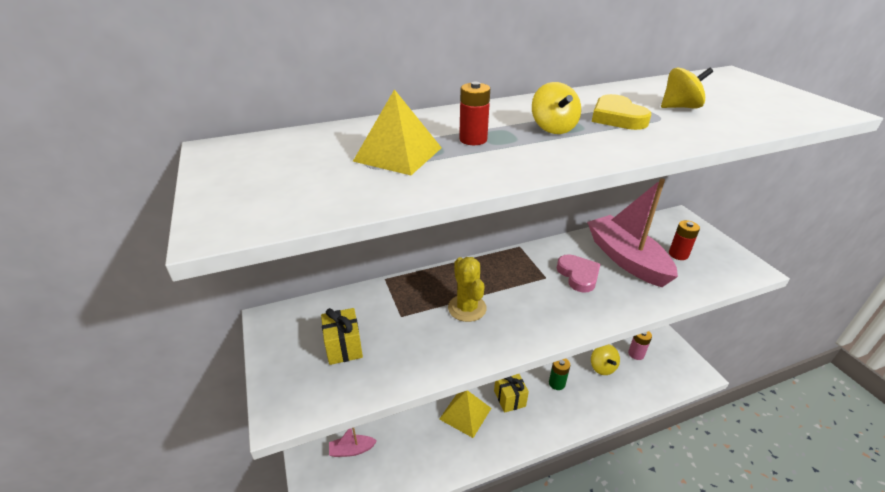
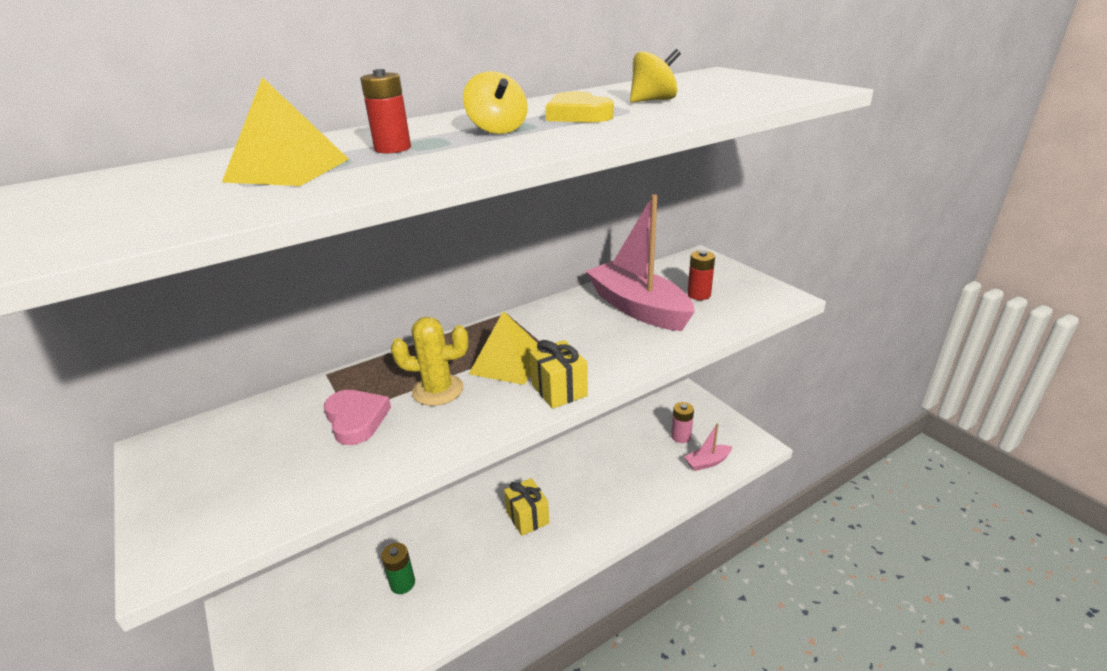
camera: 10 degrees left, 5 degrees down
yellow gift [321,308,363,365] -> yellow gift moved to [529,340,588,409]
pink boat [329,428,377,457] -> pink boat moved to [684,423,732,471]
yellow pyramid [439,390,491,438] -> yellow pyramid moved to [469,311,538,385]
yellow cactus [448,257,487,322] -> yellow cactus turned 60 degrees counterclockwise [391,317,469,406]
green battery [549,358,570,390] -> green battery moved to [381,543,415,594]
pink heart [556,254,600,293] -> pink heart moved to [324,390,391,445]
yellow spinning top [591,344,620,375] -> none

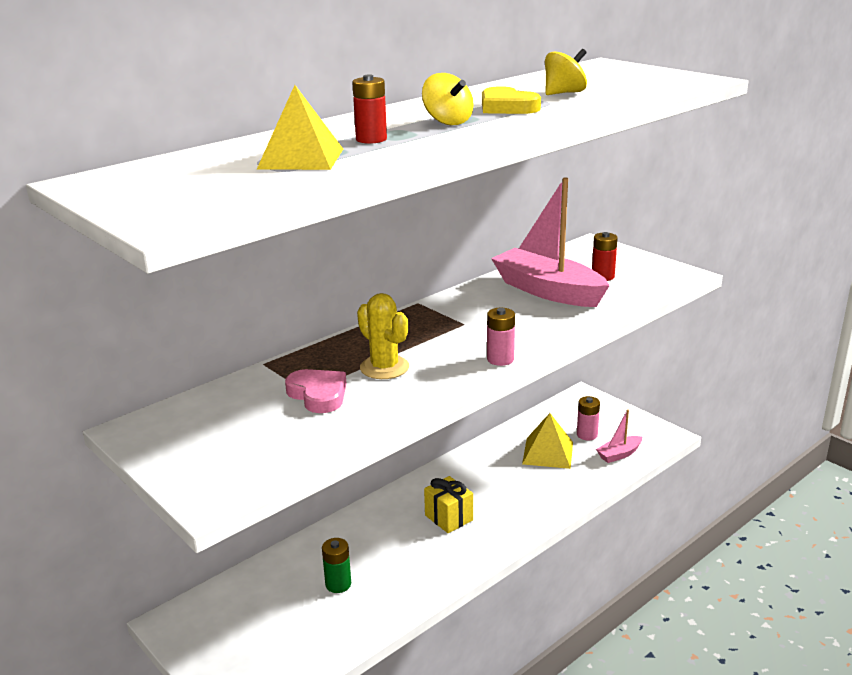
camera: 10 degrees left, 5 degrees down
yellow cactus [391,317,469,406] -> yellow cactus turned 60 degrees clockwise [357,293,409,379]
yellow pyramid [469,311,538,385] -> yellow pyramid moved to [522,413,573,469]
yellow gift [529,340,588,409] -> pink battery [487,308,515,366]

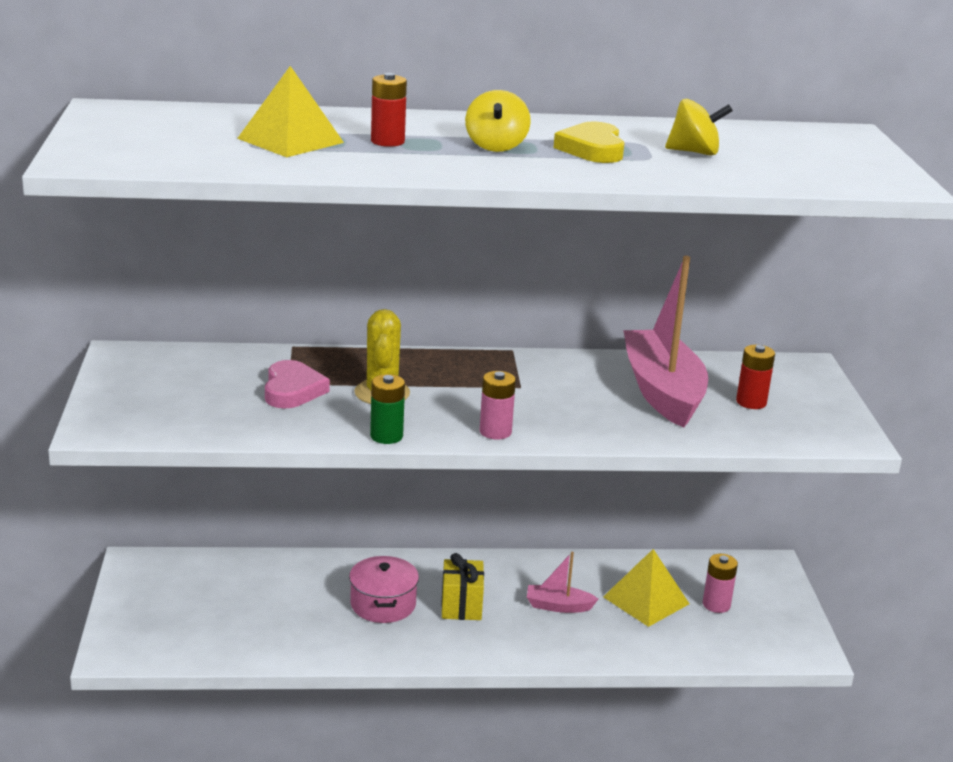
camera: 35 degrees right, 0 degrees up
green battery [322,538,351,593] -> green battery moved to [370,374,405,444]
pink boat [596,409,642,463] -> pink boat moved to [527,551,598,613]
none -> pink pot [349,556,419,623]

